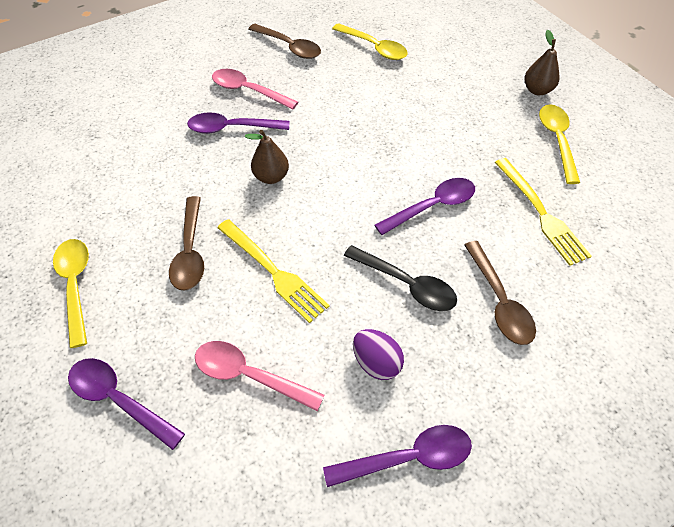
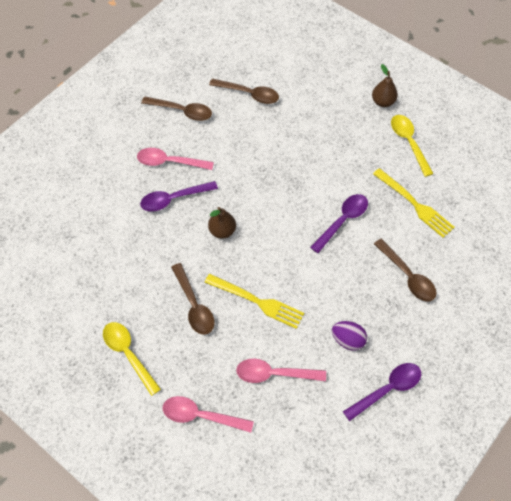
camera: 20 degrees left, 5 degrees up
purple spoon [68,358,185,450] -> pink spoon [163,396,254,433]
yellow spoon [332,23,408,60] -> brown spoon [209,78,279,104]
black spoon [344,245,457,311] -> none

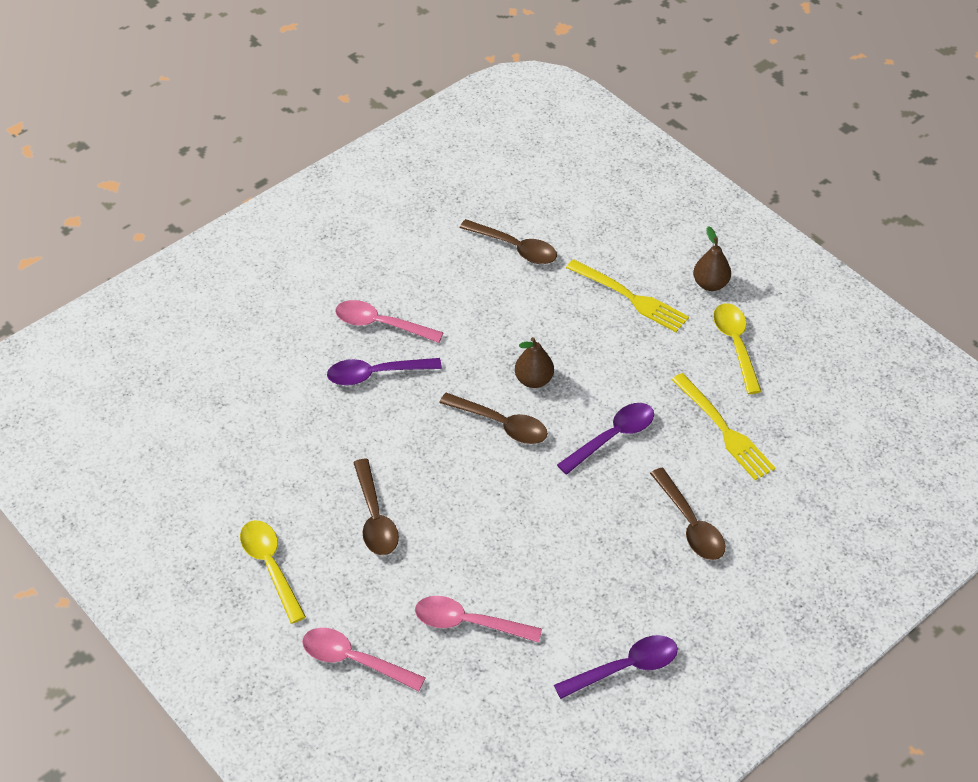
camera: 10 degrees right, 10 degrees down
brown spoon [141,96,212,121] -> brown spoon moved to [439,393,548,444]
yellow fork [204,274,304,329] -> yellow fork moved to [566,259,689,332]
brown pear [208,207,236,239] -> brown pear moved to [515,337,554,388]
purple egg [332,321,367,351] -> none

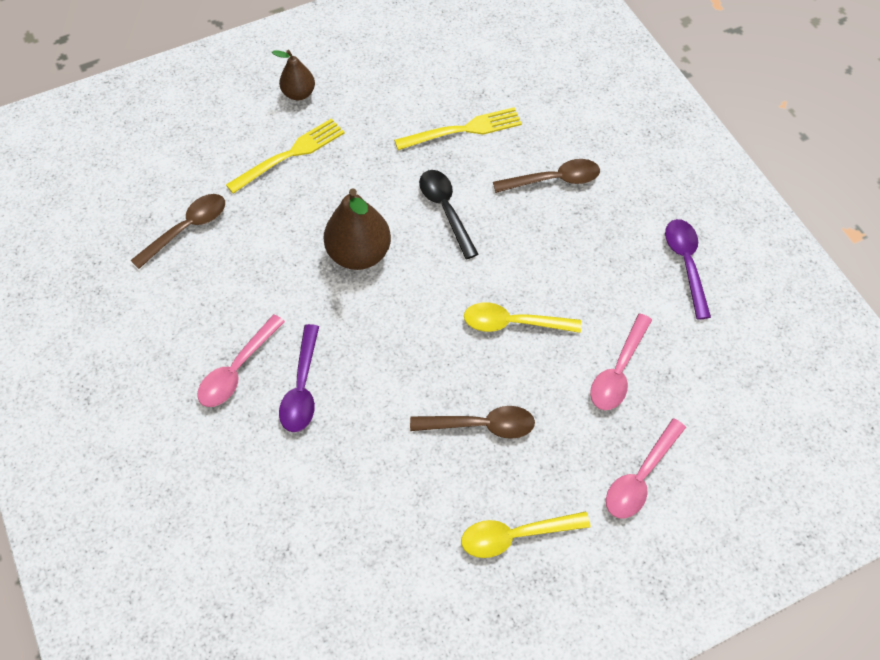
camera: 75 degrees left, 10 degrees up
brown spoon [439,393,548,444] -> none
brown pear [515,337,554,388] -> brown pear [323,188,391,270], size x1.70
purple spoon [557,403,654,475] -> black spoon [419,170,479,259]
yellow spoon [713,303,762,394] -> yellow spoon moved to [464,302,581,333]

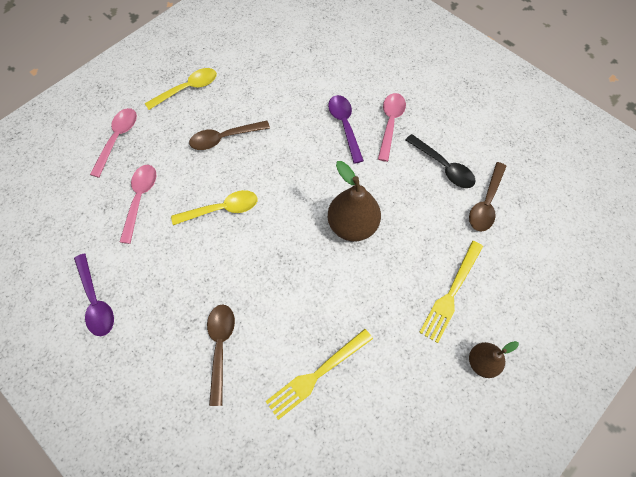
camera: 160 degrees right, 5 degrees up
black spoon [419,170,479,259] -> black spoon moved to [406,134,475,188]
brown spoon [493,159,600,193] -> brown spoon turned 120 degrees clockwise [207,304,235,406]

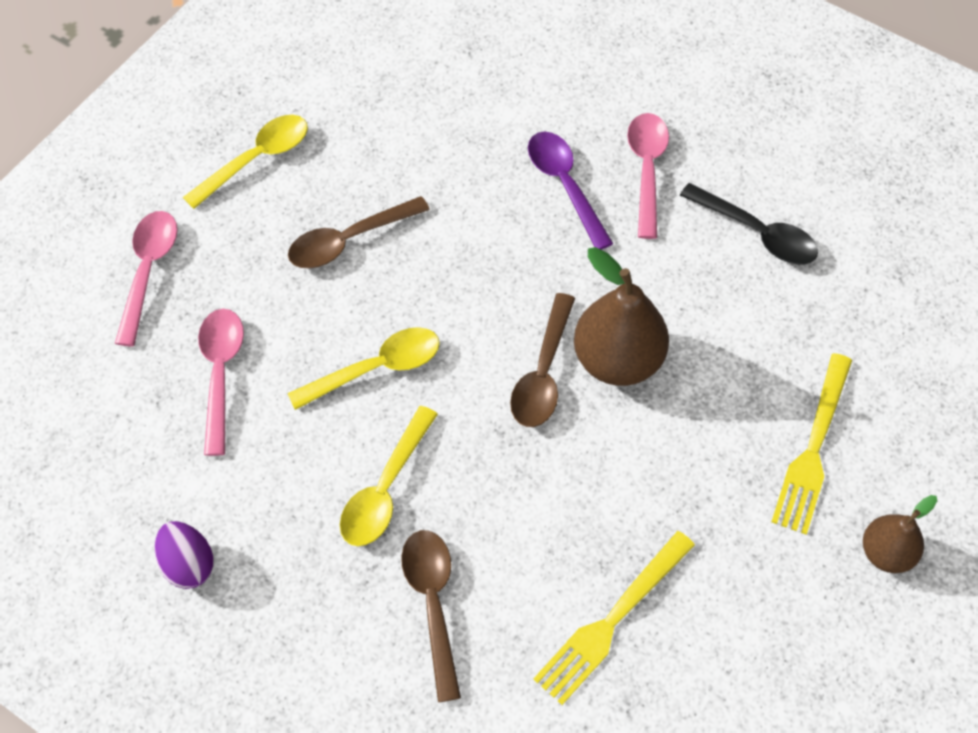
camera: 10 degrees left, 5 degrees down
purple spoon [74,254,114,336] -> purple egg [154,521,214,589]
brown spoon [469,162,507,231] -> brown spoon moved to [510,293,575,427]
none -> yellow spoon [340,406,438,546]

